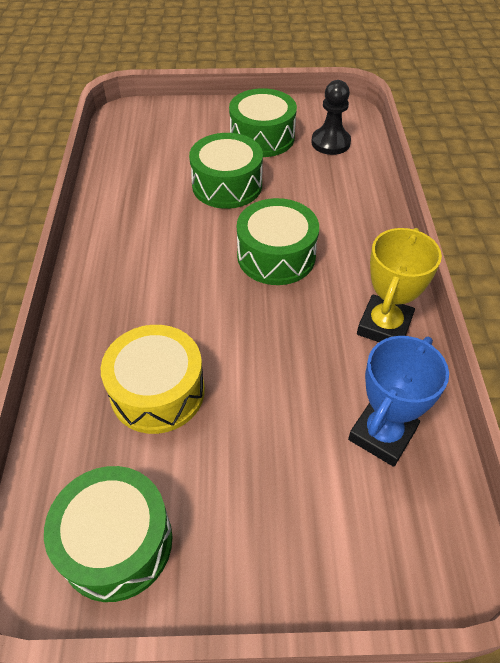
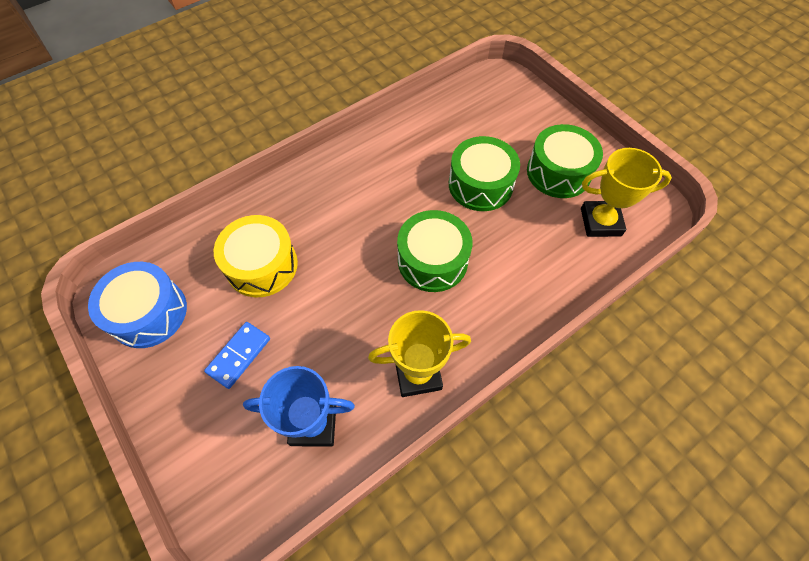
camera: 55 degrees right, 10 degrees up
green drum [44,466,172,602] -> blue drum [88,262,187,348]
black pawn [311,80,351,155] -> yellow trophy [581,148,672,237]
none -> blue domino [204,322,270,389]

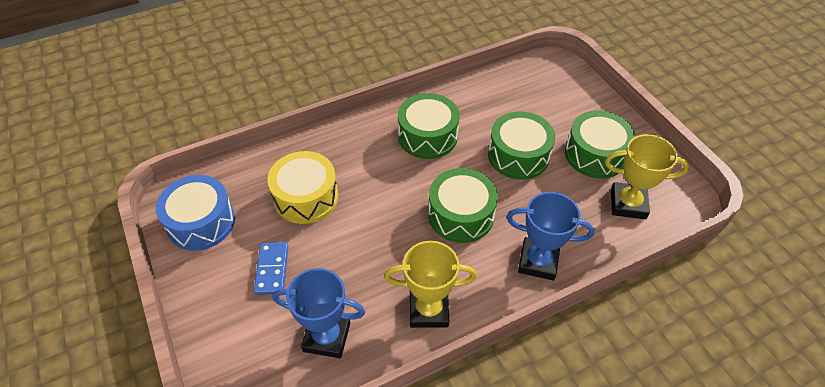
camera: 10 degrees right, 10 degrees down
blue domino [204,322,270,389] -> blue domino turned 45 degrees counterclockwise [254,242,288,295]
none -> green drum [398,93,460,159]
none -> blue trophy [506,192,594,281]

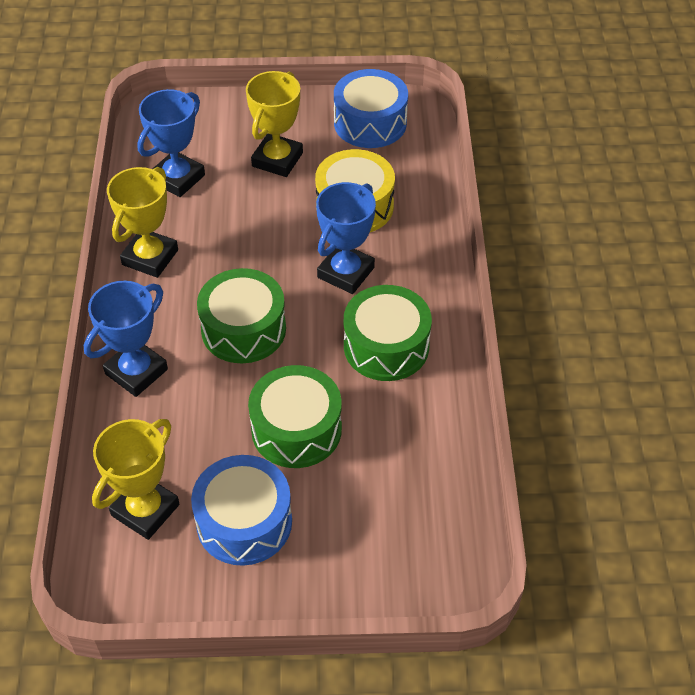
camera: 115 degrees right, 0 degrees up
blue domino [254,242,288,295] -> yellow trophy [246,71,303,177]
green drum [565,110,636,178] -> blue drum [191,455,292,566]
none -> blue trophy [316,182,376,294]

